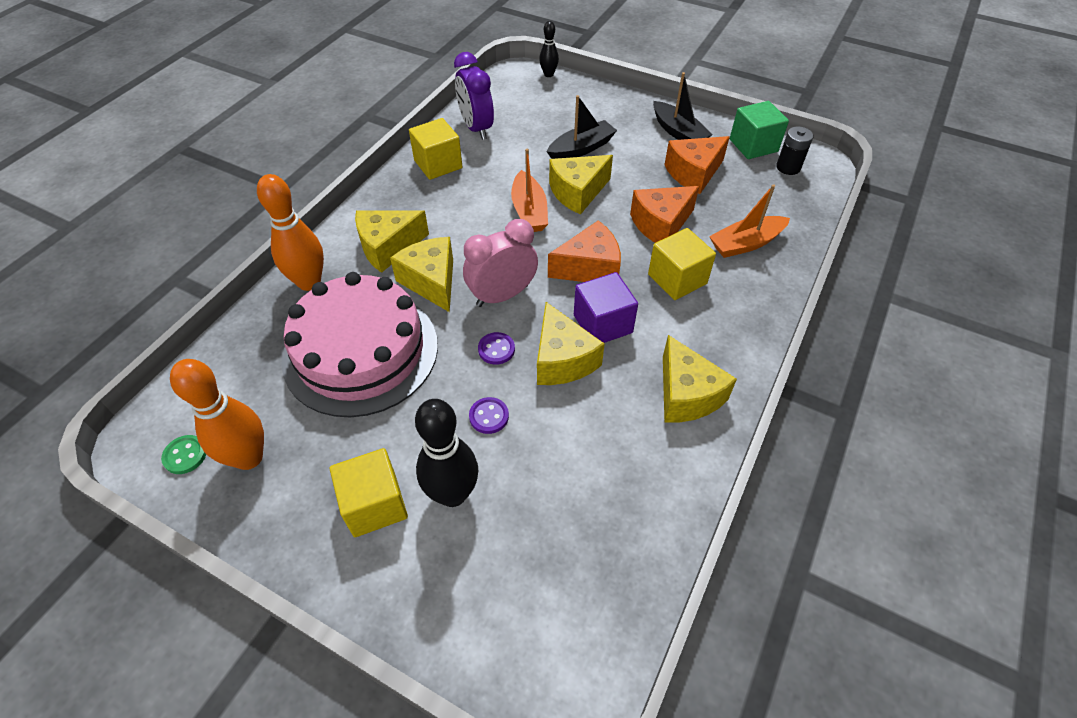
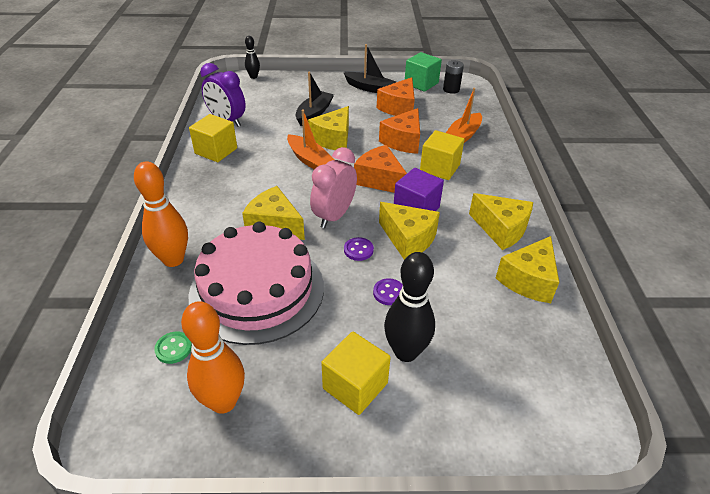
camera: 30 degrees left, 10 degrees down
green button [161,435,206,474] -> green button moved to [154,332,192,364]
yellow cheese [355,210,429,273] -> yellow cheese moved to [496,236,559,303]
orange cheese [548,220,621,282] -> orange cheese turned 90 degrees counterclockwise [354,145,407,193]

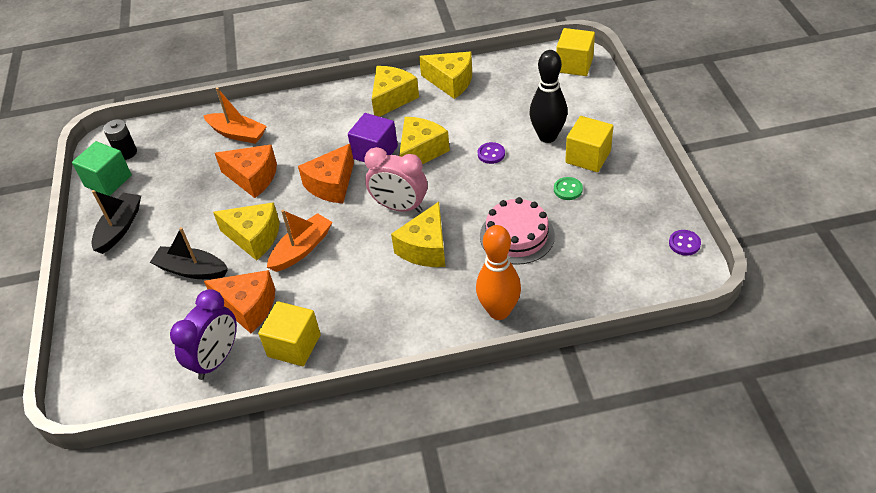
camera: 95 degrees left, 5 degrees up
green button [154,332,192,364] -> green button moved to [554,177,583,200]
orange bowling pin [181,301,245,414] -> none
pink cake [188,222,324,345] -> pink cake [480,197,555,265], size x0.60
black bowling pin [245,36,260,79] -> none
purple button [344,237,374,261] -> purple button moved to [669,230,701,256]
orange cheese [377,77,415,116] -> orange cheese moved to [204,270,275,333]
yellow cube [420,130,464,180] -> yellow cube moved to [556,28,595,76]

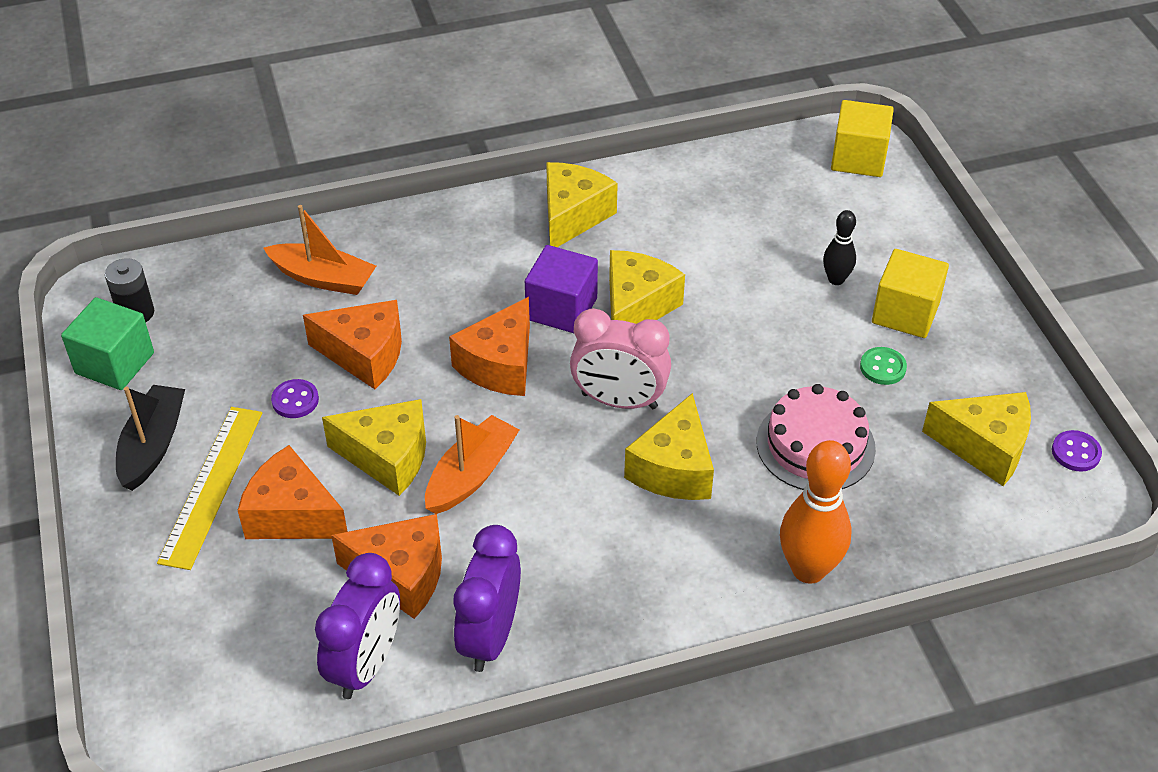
camera: 10 degrees left, 0 degrees up
black boat [150,227,228,279] -> orange cheese [238,445,348,539]
yellow cube [258,301,321,366] -> purple clock [453,525,521,672]
yellow cheese [419,52,472,99] -> yellow cheese moved to [922,392,1031,486]
purple button [478,142,505,164] -> purple button moved to [271,379,319,418]
black bowling pin [530,50,567,143] -> black bowling pin [823,210,856,285], size x0.55
none -> yellow ruler [157,407,262,570]

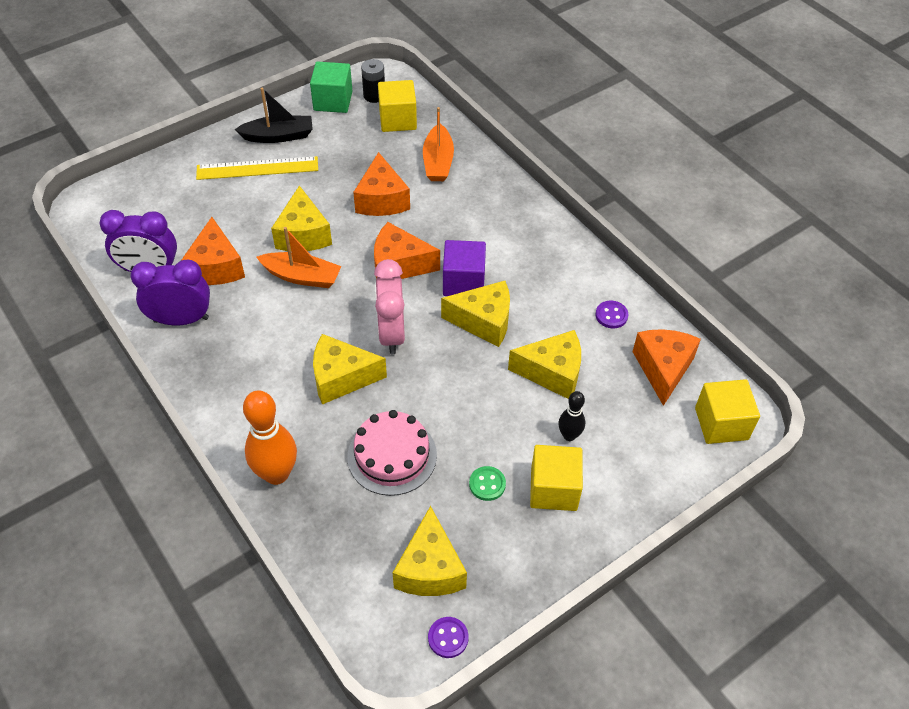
camera: 70 degrees right, 5 degrees up
orange cheese [238,445,348,539] -> orange cheese moved to [633,329,701,406]
purple button [271,379,319,418] -> purple button moved to [596,301,628,328]
yellow cheese [546,162,618,247] -> yellow cheese moved to [508,330,581,399]
none -> yellow cube [378,80,417,132]

